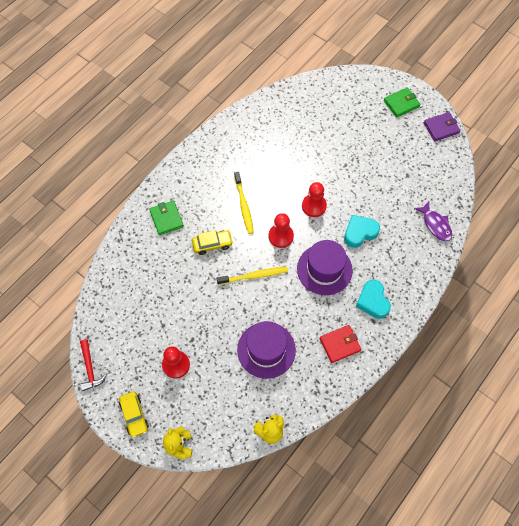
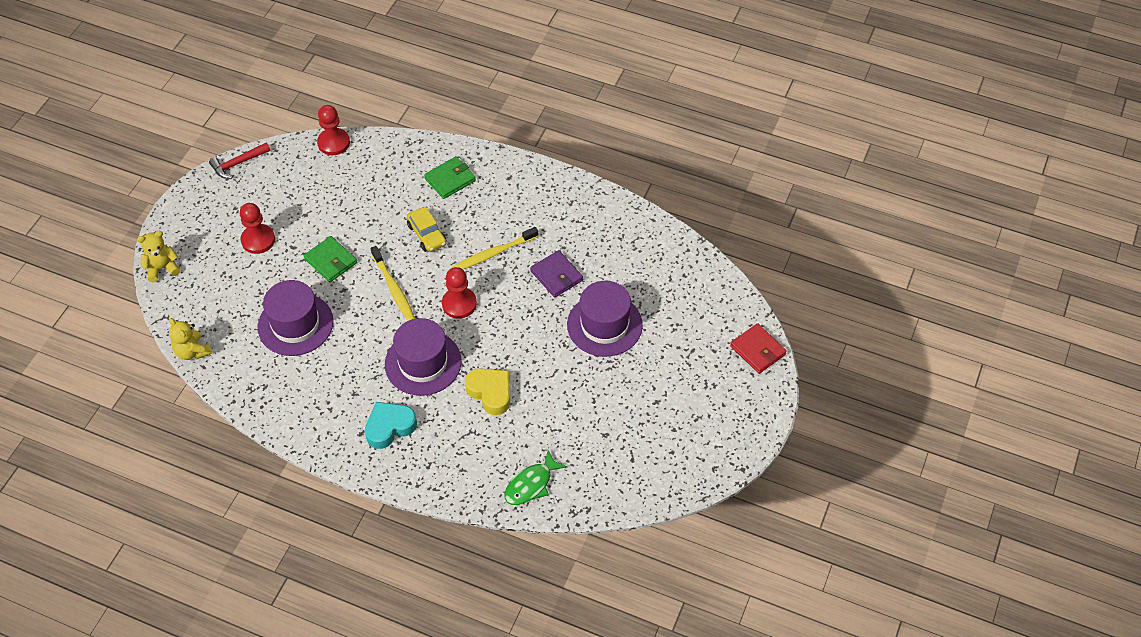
camera: 75 degrees right, 10 degrees down
yellow car [119,391,149,438] -> none
red pawn [302,182,327,217] -> red pawn moved to [317,105,350,155]
red wallet [320,325,361,363] -> red wallet moved to [730,323,787,374]
turquoise heart [344,215,380,248] -> yellow heart [465,368,510,415]
green wallet [384,88,420,117] -> green wallet moved to [304,236,357,282]
purple fish [414,201,452,241] -> green fish [504,450,568,505]
purple wallet [424,112,461,141] -> purple wallet moved to [530,250,583,297]
none -> purple hat [567,281,643,357]

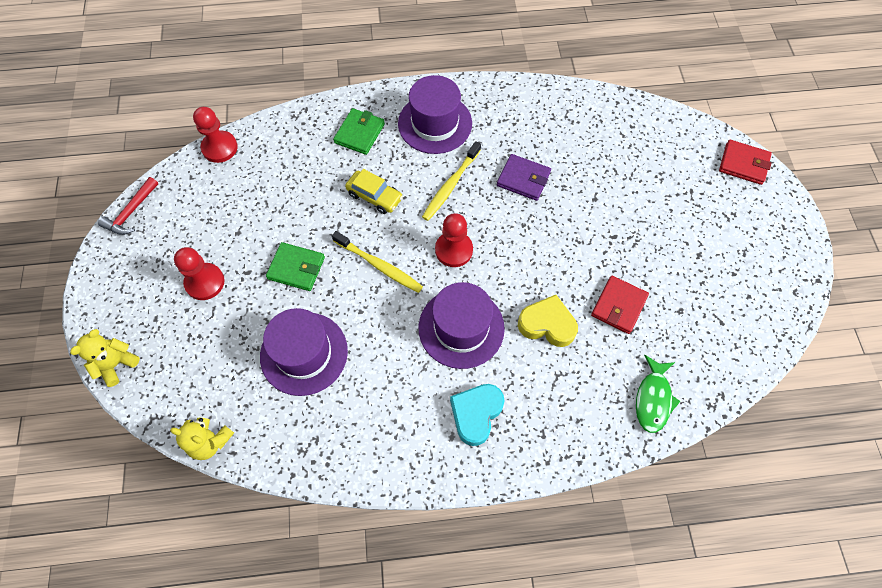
camera: 30 degrees left, 10 degrees up
purple hat [567,281,643,357] -> purple hat moved to [398,75,472,154]
none -> red wallet [591,276,649,334]

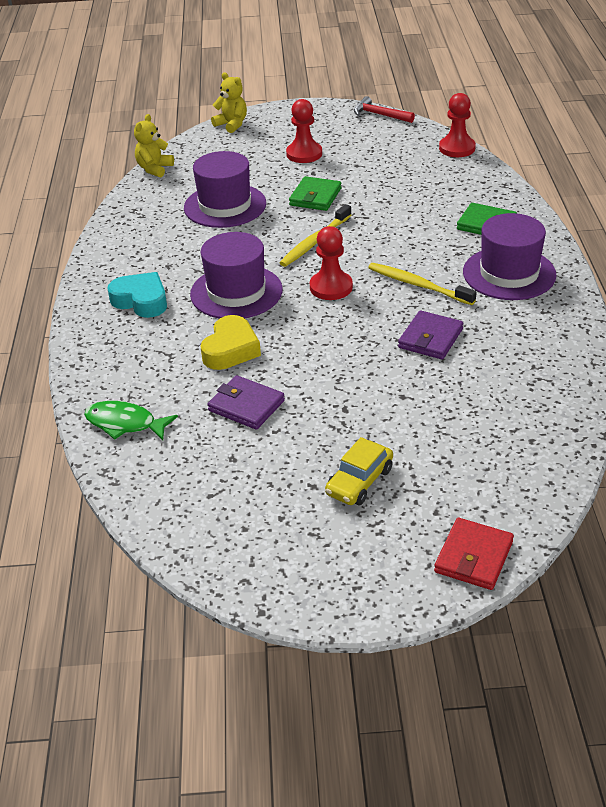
camera: 95 degrees right, 25 degrees down
yellow car [345,169,403,214] -> yellow car moved to [325,437,393,505]
red wallet [591,276,649,334] -> purple wallet [207,375,285,430]

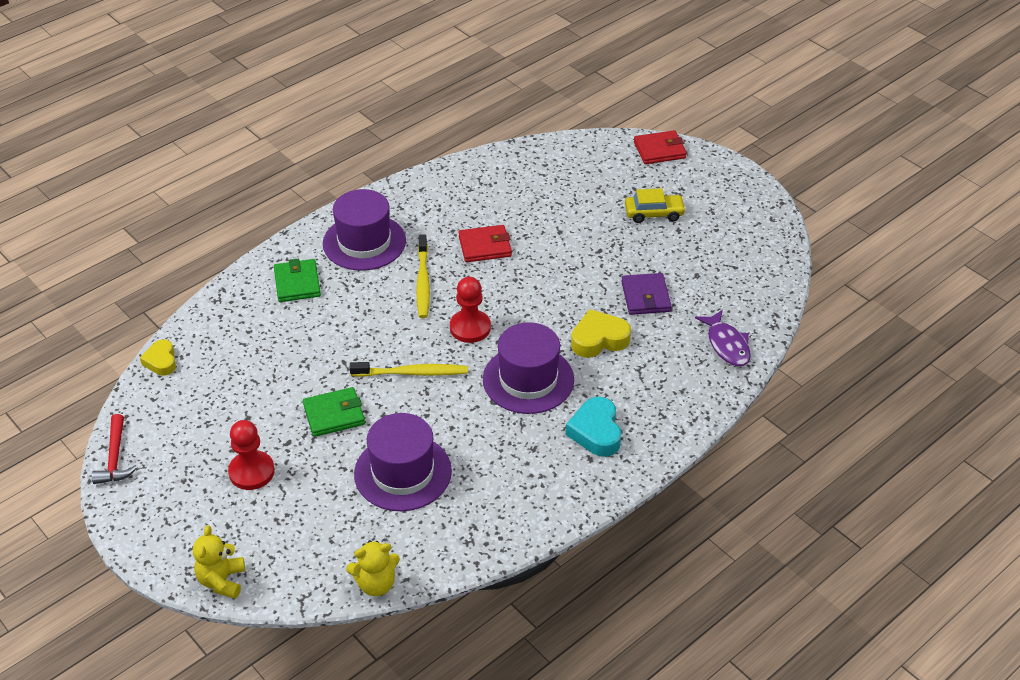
camera: 130 degrees left, 5 degrees up
green fish [84,401,178,440] -> purple fish [695,310,751,366]
purple wallet [398,310,463,359] -> red wallet [458,225,512,262]
red pawn [439,93,476,157] -> yellow heart [140,339,176,376]

